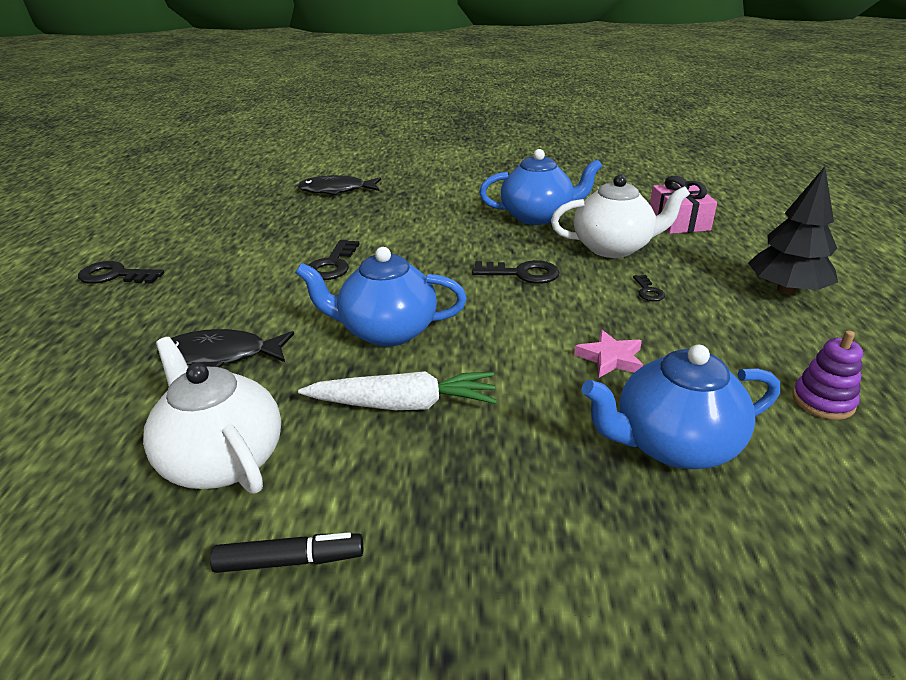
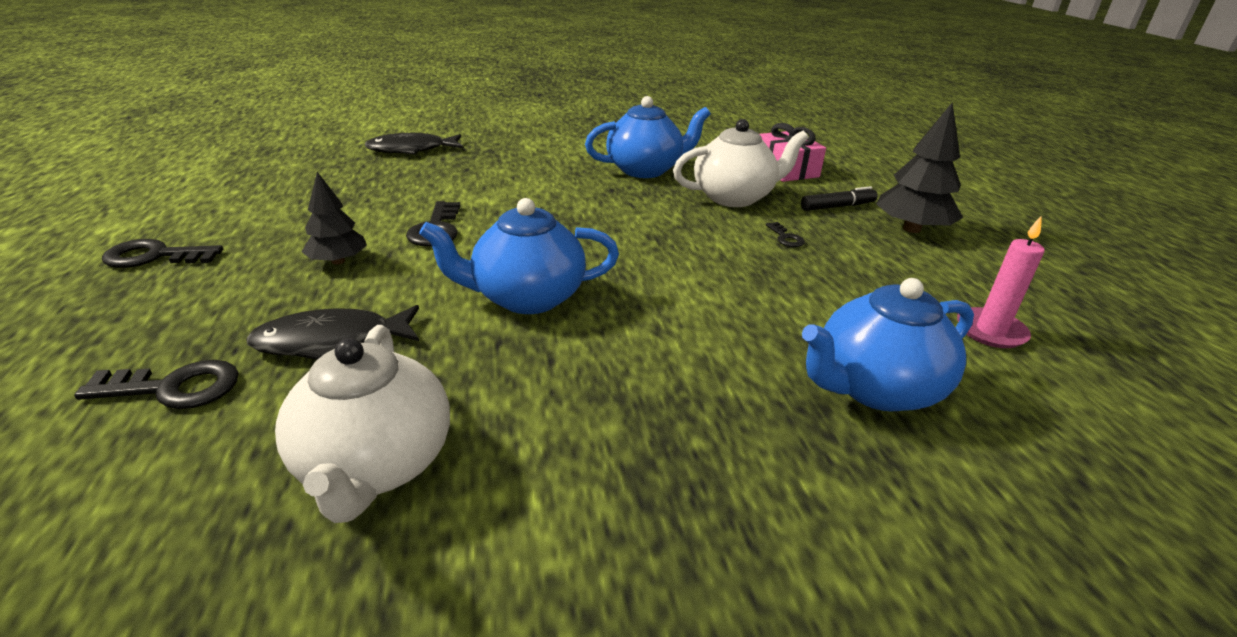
camera: 15 degrees left, 0 degrees up
white teapot [143,337,281,494] -> white teapot turned 135 degrees counterclockwise [275,325,450,523]
black marker [210,532,363,573] -> black marker moved to [801,186,878,211]
white carrot [298,371,497,410] -> none
black key [472,260,559,284] -> black key moved to [74,360,239,409]
pink star [574,330,643,378] -> none
purple stacking toy [793,331,863,420] -> pink candle [957,215,1045,348]
none -> black tree [301,172,367,264]

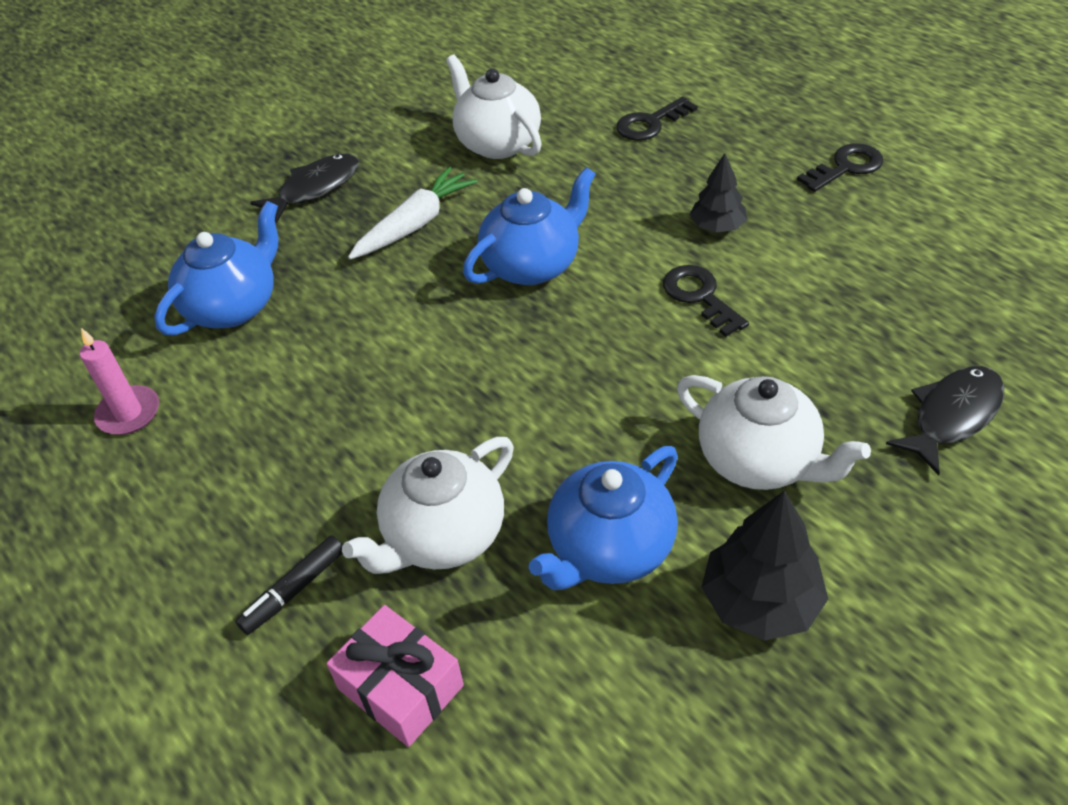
camera: 155 degrees right, 15 degrees up
black fish [246,305,419,360] -> black fish moved to [250,154,359,223]
black key [766,222,805,247] -> none
black tree [876,102,963,233] -> black tree moved to [701,491,828,641]
none -> white carrot [348,167,478,259]
none -> white teapot [677,375,871,490]

